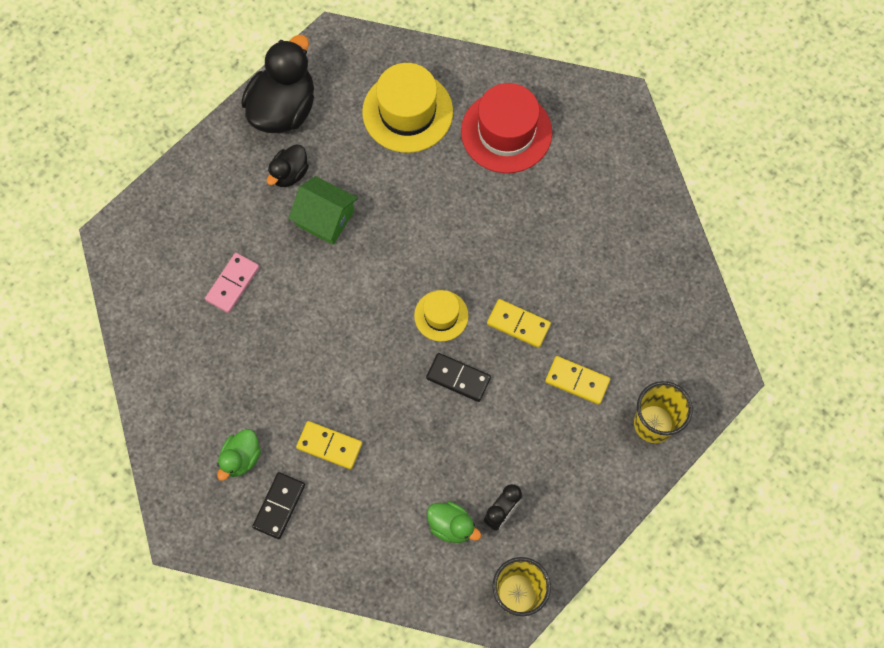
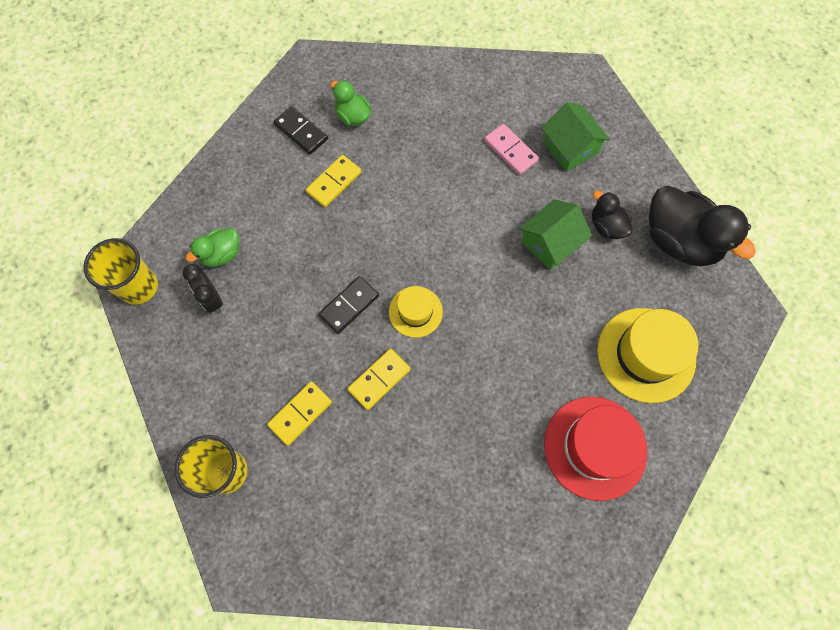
camera: 110 degrees right, 0 degrees up
none -> green house [542,102,610,172]

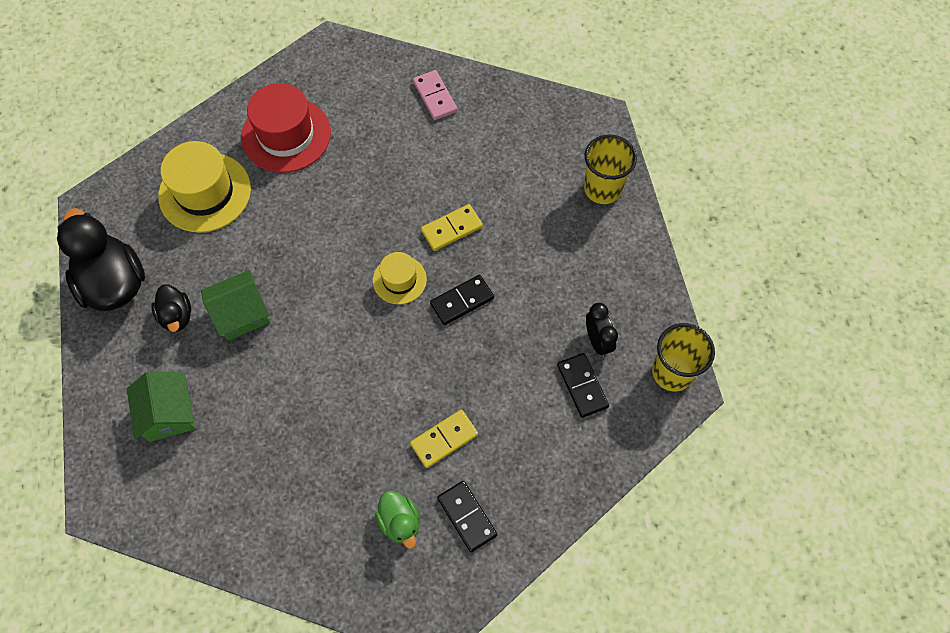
camera: 165 degrees left, 5 degrees down
green duck [186,228,239,267] -> black domino [557,353,609,418]
yellow domino [267,381,332,446] -> none
pink domino [484,124,539,175] -> pink domino moved to [413,70,457,120]

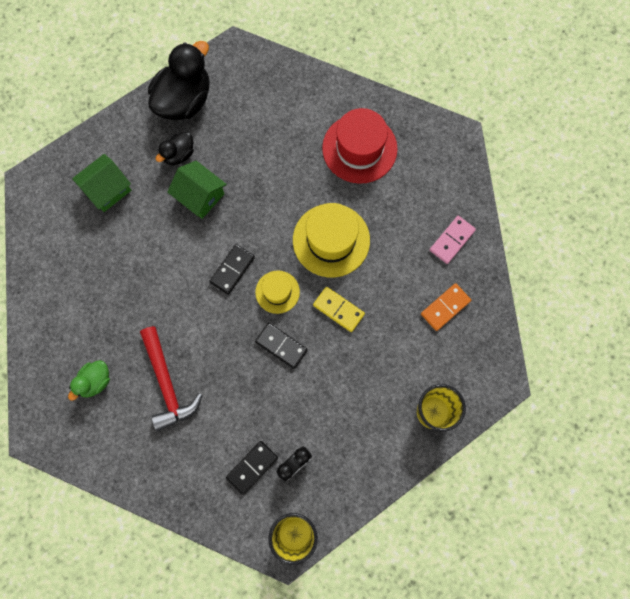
camera: 65 degrees right, 10 degrees up
yellow hat [158,141,251,233] -> yellow hat moved to [293,203,370,277]
yellow domino [410,410,478,468] -> red hammer [140,326,203,431]
black domino [437,481,497,552] -> black domino moved to [209,244,255,295]
none -> orange domino [421,283,471,331]

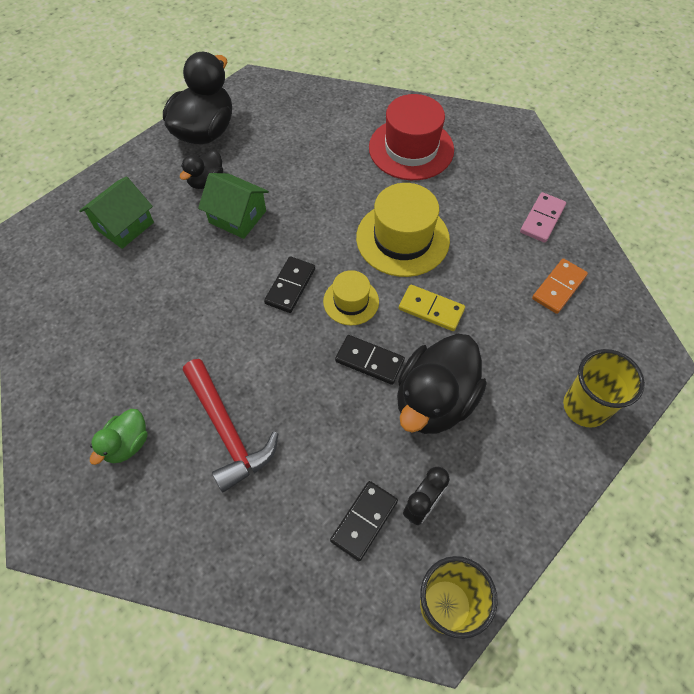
camera: 10 degrees left, 15 degrees down
none -> black duck [397,334,487,434]

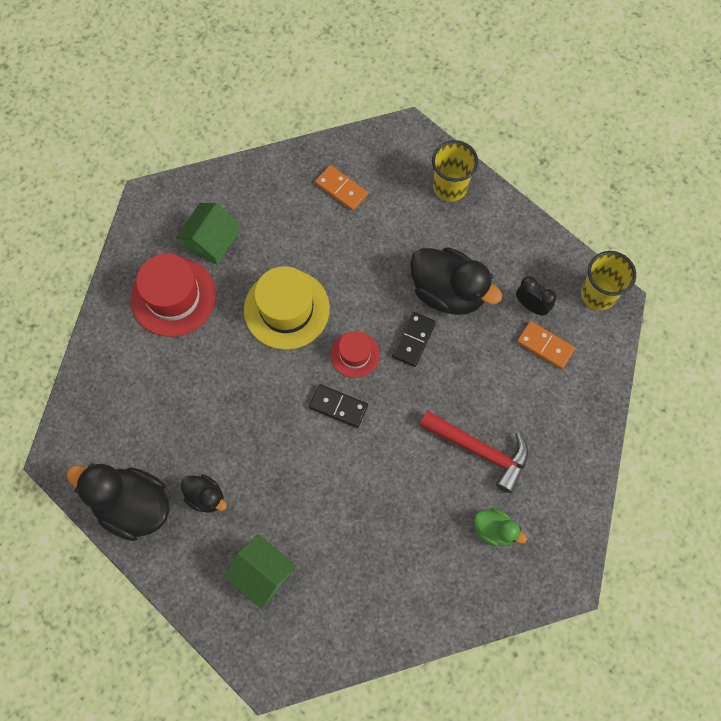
camera: 90 degrees left, 10 degrees up
red hammer [183,359,278,493] -> red hammer turned 60 degrees clockwise [420,411,528,493]
green house [198,173,269,239] -> green house moved to [176,203,240,264]
yellow hat [323,270,379,325] -> red hat [331,331,380,378]
black domino [330,481,398,561] -> orange domino [517,321,575,369]
yellow domino [399,285,465,331] -> none
pink domino [520,192,566,243] -> none

